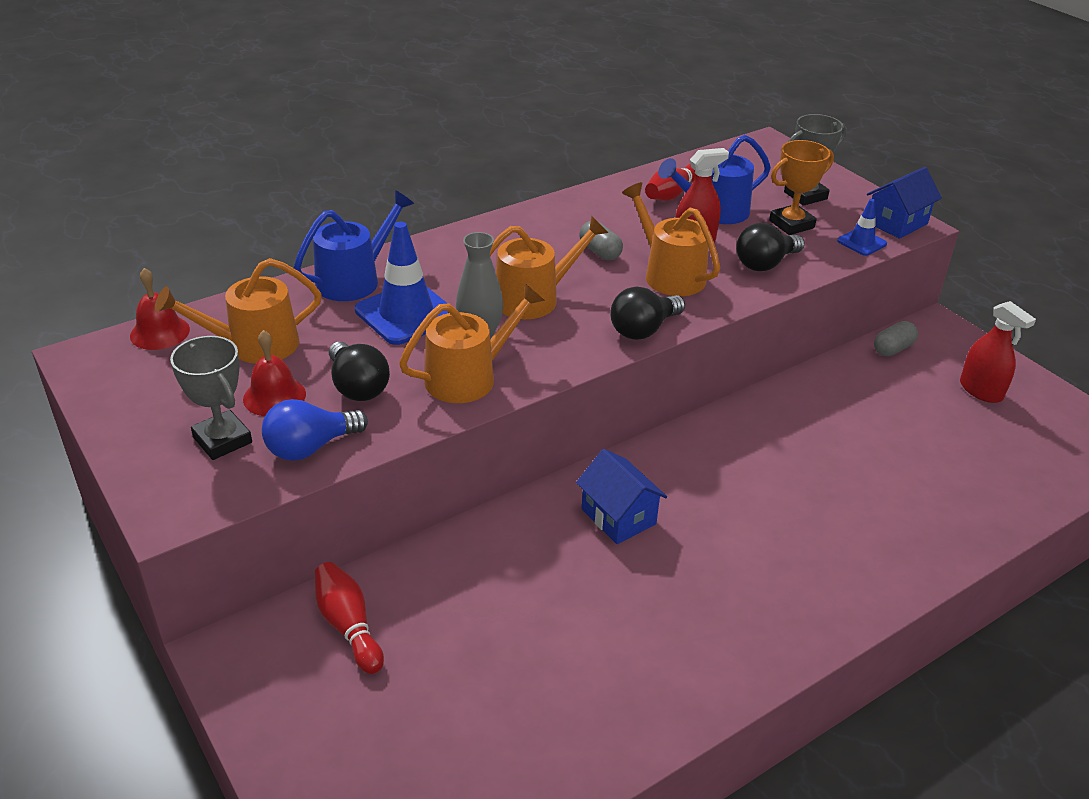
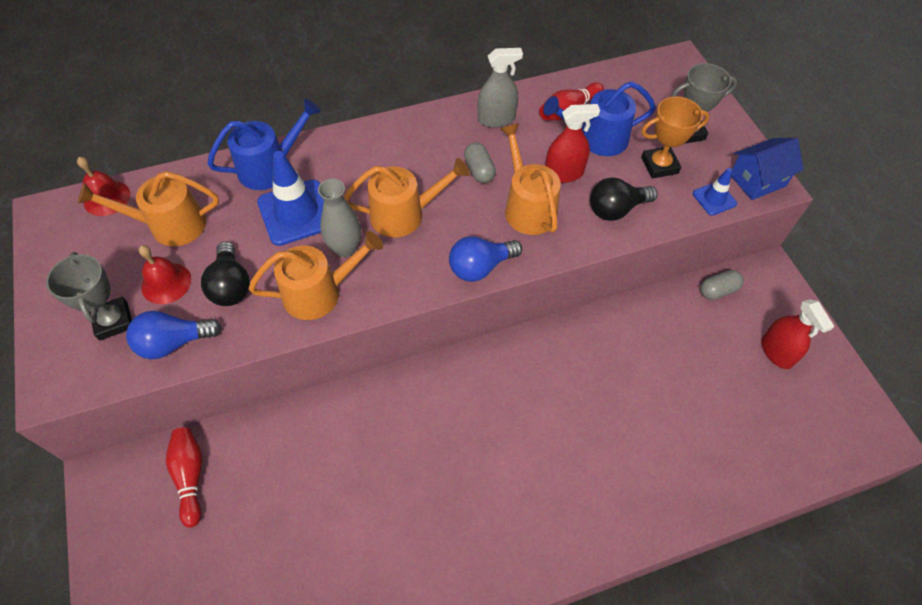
camera: 15 degrees right, 20 degrees up
blue house [576,449,667,544] -> none
black light bulb [610,287,685,340] -> blue light bulb [449,236,522,282]
none -> grey spray bottle [478,48,523,128]

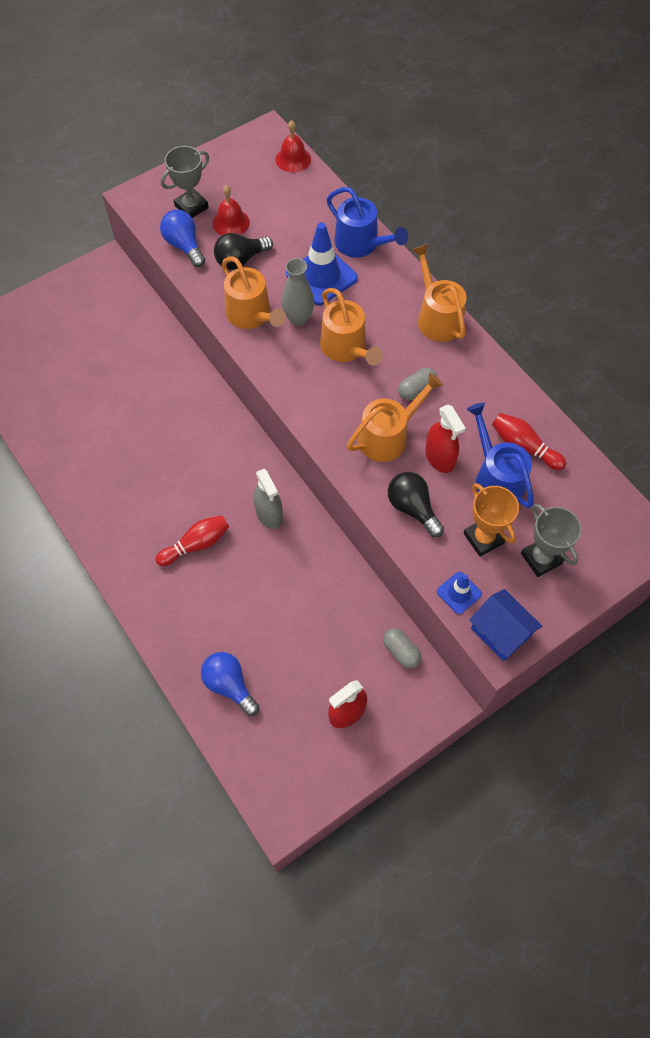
camera: 75 degrees right, 5 degrees up
orange watering can [78,171,219,246] -> orange watering can moved to [412,244,467,342]
red bowling pin [166,427,203,528] -> red bowling pin moved to [156,515,229,566]
blue light bulb [449,236,522,282] -> blue light bulb moved to [201,652,259,716]
grey spray bottle [478,48,523,128] -> grey spray bottle moved to [253,469,283,529]

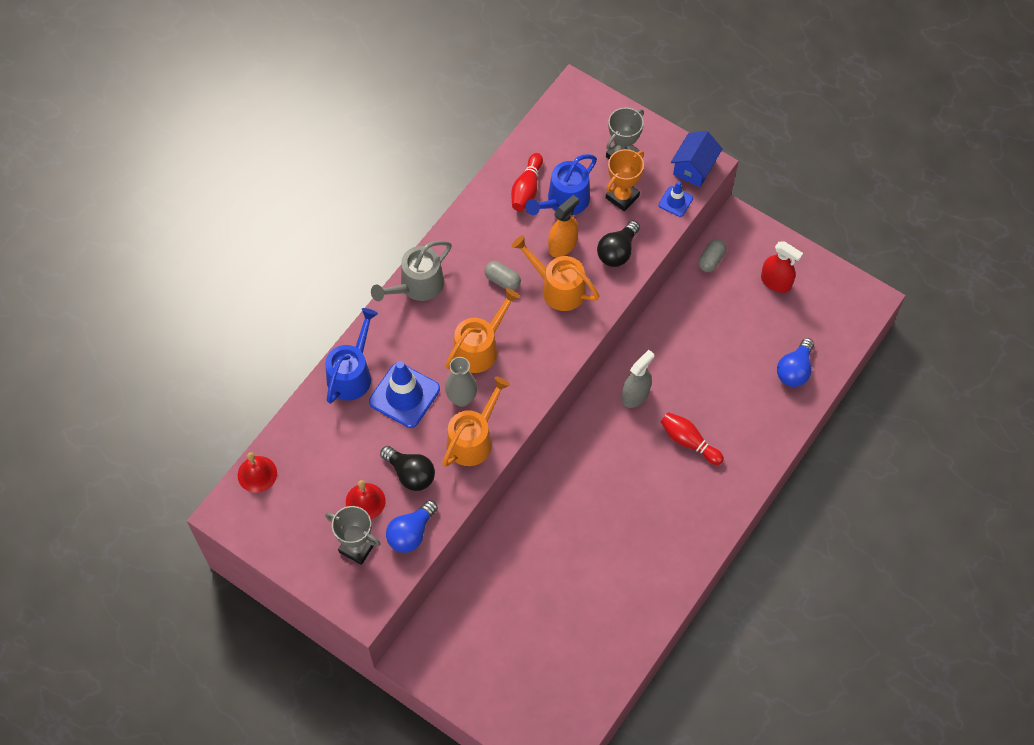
camera: 110 degrees left, 0 degrees up
orange watering can [412,244,467,342] -> grey watering can [371,241,452,301]
red spray bottle [425,404,466,473] -> orange spray bottle [548,195,579,257]

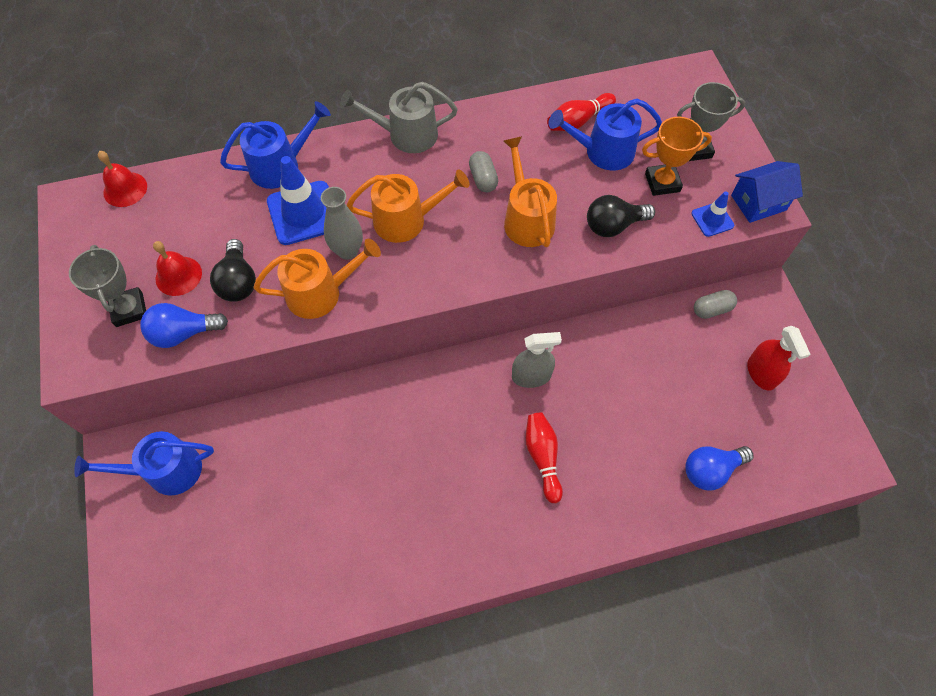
camera: 40 degrees right, 0 degrees up
orange spray bottle [548,195,579,257] -> none
none -> blue watering can [74,431,214,496]

